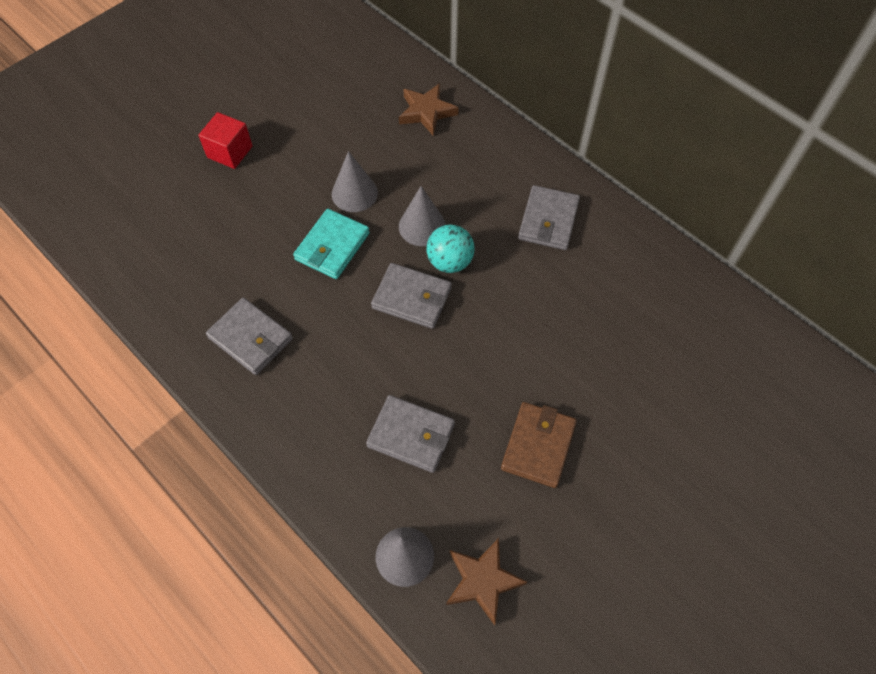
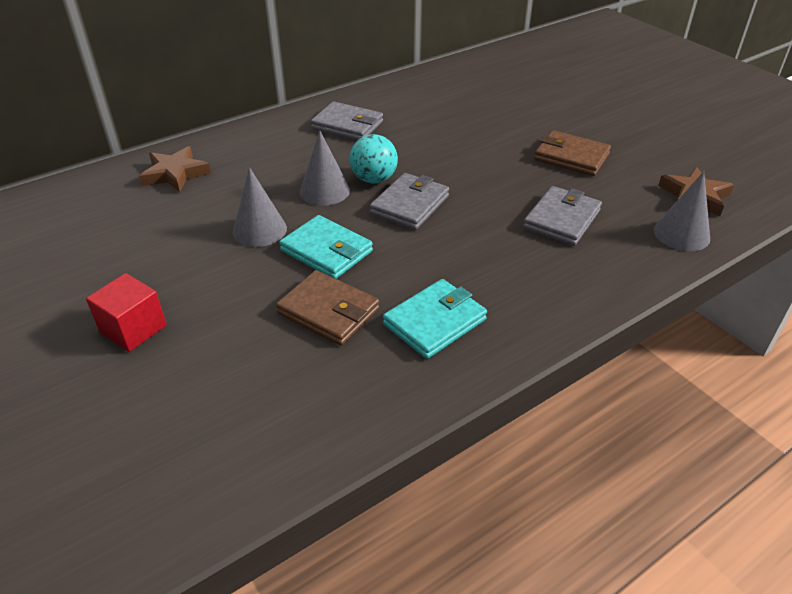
camera: 80 degrees left, 20 degrees down
grey wallet [206,298,293,375] -> turquoise wallet [383,279,487,359]
none -> brown wallet [276,270,379,346]

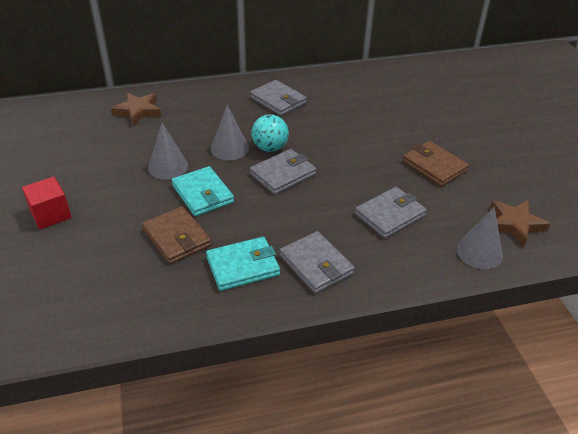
camera: 20 degrees right, 0 degrees up
none -> grey wallet [280,231,355,294]

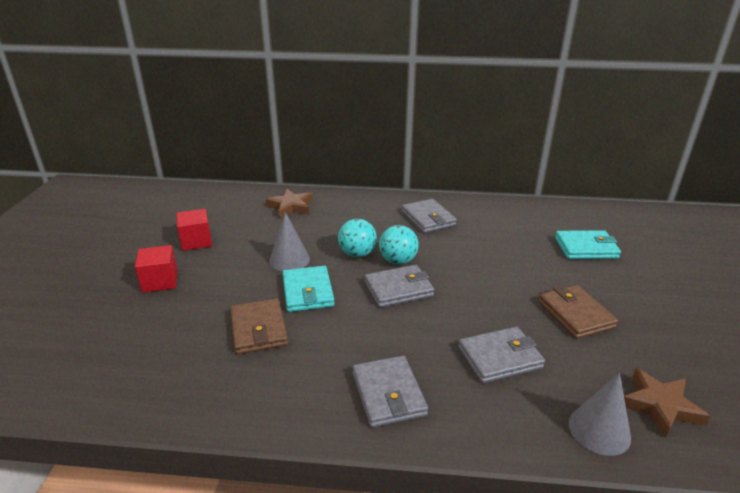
camera: 20 degrees right, 10 degrees down
turquoise wallet [206,237,280,291] -> turquoise wallet moved to [555,230,621,259]
grey cone [211,105,249,160] -> turquoise ball [338,219,377,257]
none -> red cube [176,209,212,251]

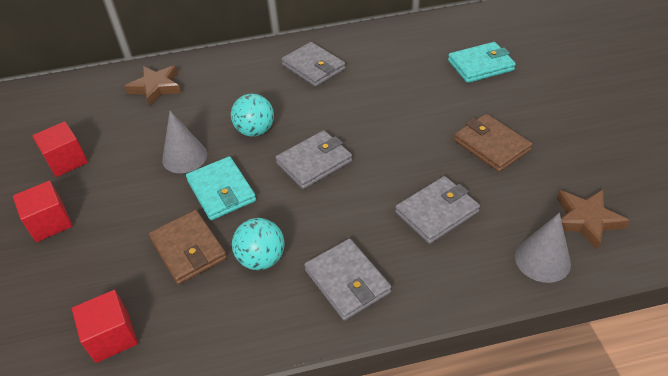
camera: 15 degrees left, 15 degrees up
turquoise ball [379,225,419,265] -> turquoise ball moved to [232,218,284,270]
none -> red cube [72,290,138,363]

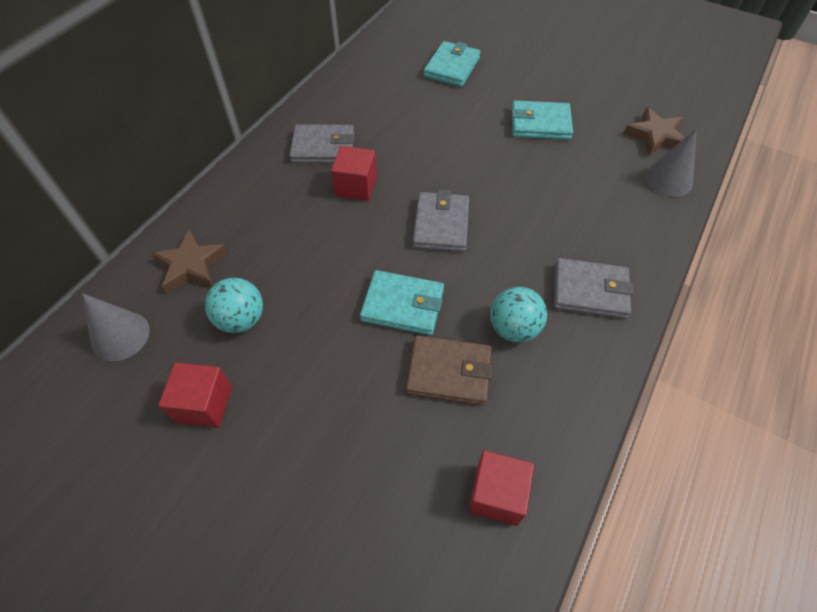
camera: 50 degrees left, 10 degrees up
red cube [13,181,72,242] -> red cube moved to [331,146,377,201]
grey cone [162,111,207,173] -> grey cone moved to [82,293,150,361]
turquoise ball [231,94,274,137] -> turquoise ball moved to [205,278,263,333]
grey wallet [395,176,480,244] -> none
brown wallet [454,114,532,172] -> turquoise wallet [512,100,573,140]

